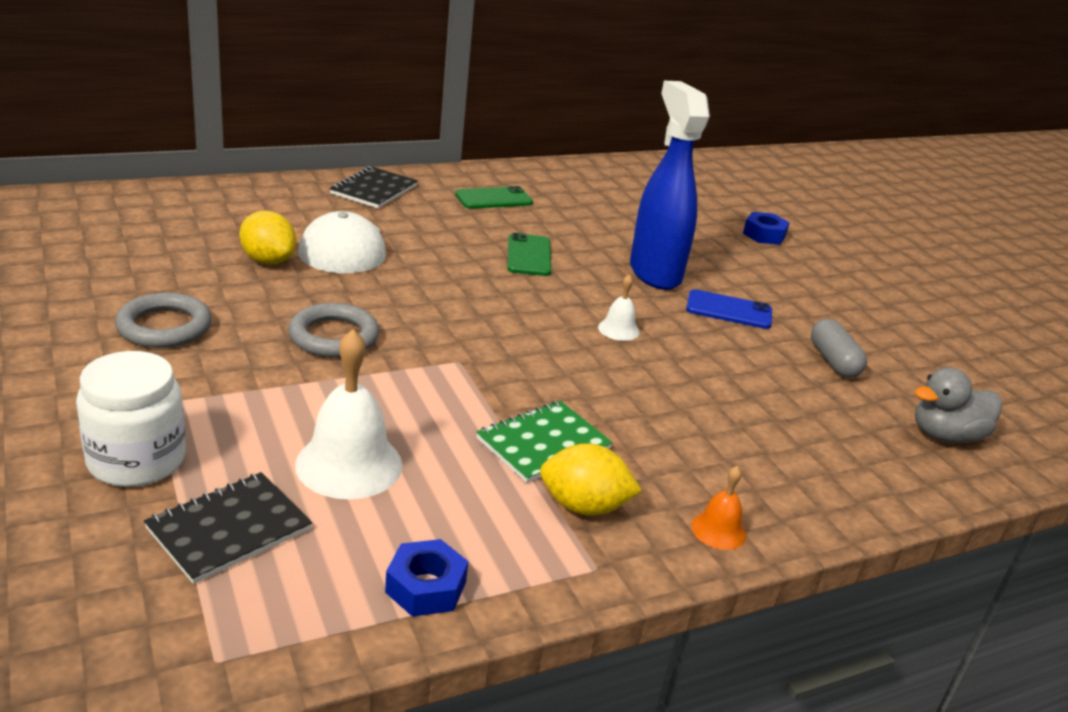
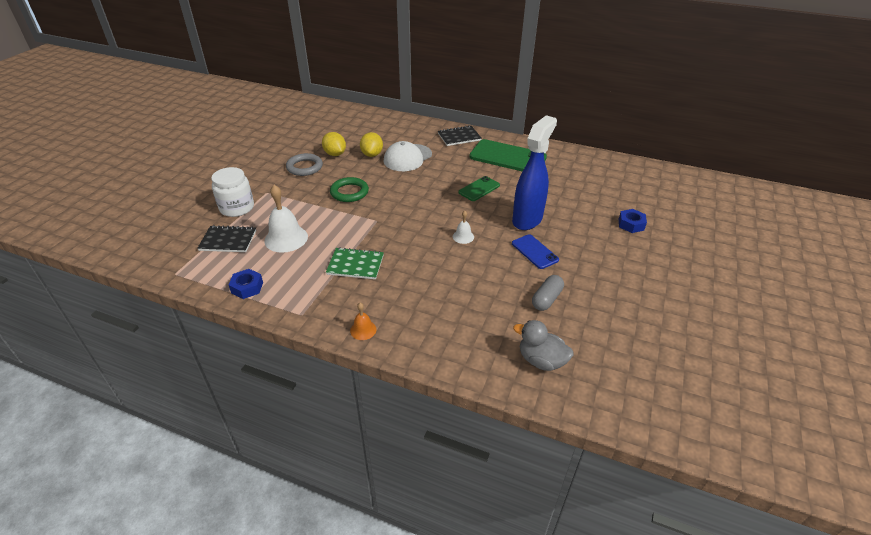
camera: 50 degrees right, 10 degrees up
grey ring [288,303,379,358] -> green ring [330,177,369,202]
green phone [455,186,533,209] -> green phone [469,139,547,172], size x1.87
yellow lemon [540,443,642,516] -> yellow lemon moved to [322,132,346,156]

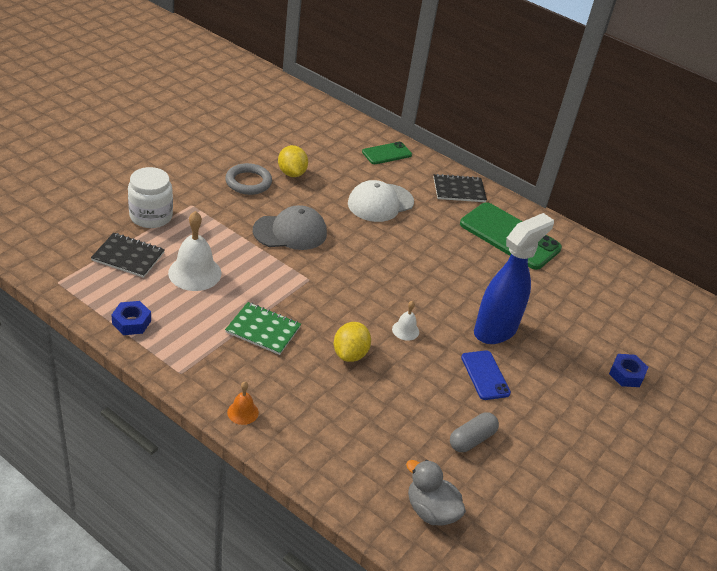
camera: 10 degrees right, 0 degrees up
green ring [330,177,369,202] -> grey cap [253,205,327,250]
yellow lemon [360,132,383,157] -> yellow lemon moved to [334,322,371,362]
green phone [458,176,500,201] -> green phone moved to [362,142,412,164]

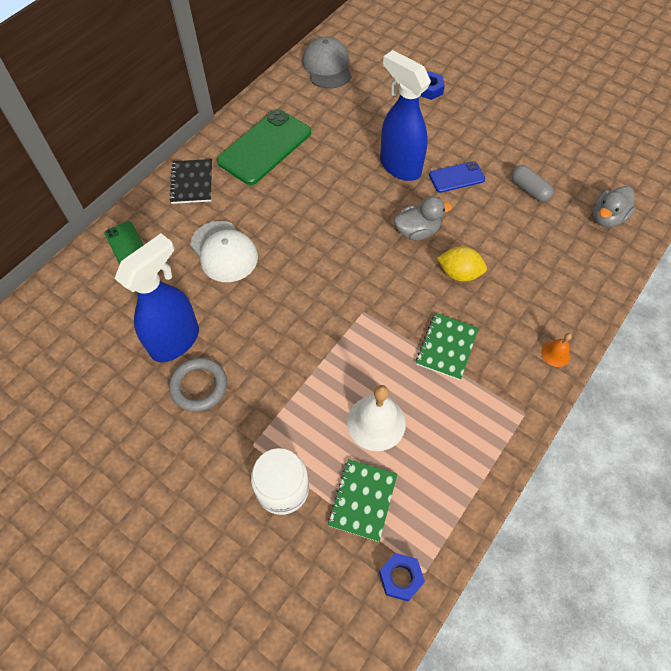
camera: 85 degrees left, 20 degrees up
black notebook [91,233,165,278] -> green notebook [328,459,398,542]
blue nut [111,301,151,335] -> blue nut moved to [379,553,425,601]
grey cap [253,205,327,250] -> grey cap moved to [302,37,352,89]
yellow lemon [278,145,308,177] -> blue spray bottle [114,234,199,362]
white bell [392,301,419,341] -> grey duck [394,196,452,241]

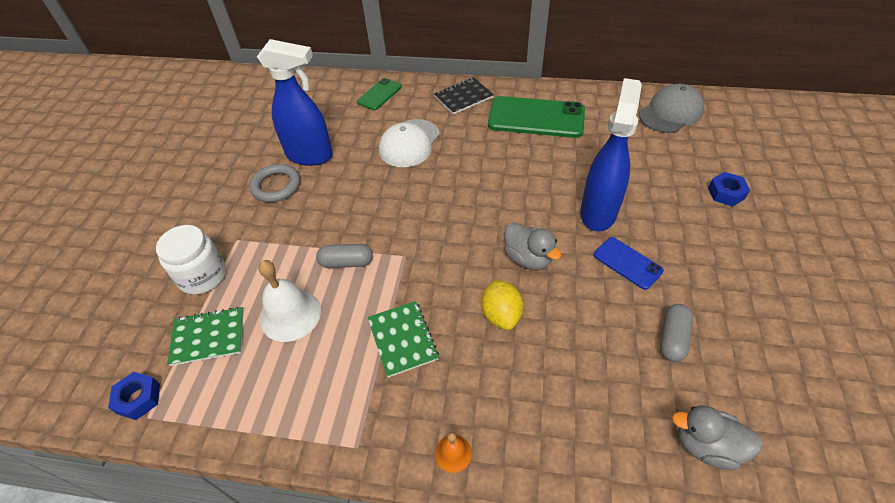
camera: 65 degrees right, 10 degrees down
green notebook [416,313,479,380] -> green notebook turned 75 degrees clockwise [368,301,439,377]
none -> grey capsule [316,244,373,268]

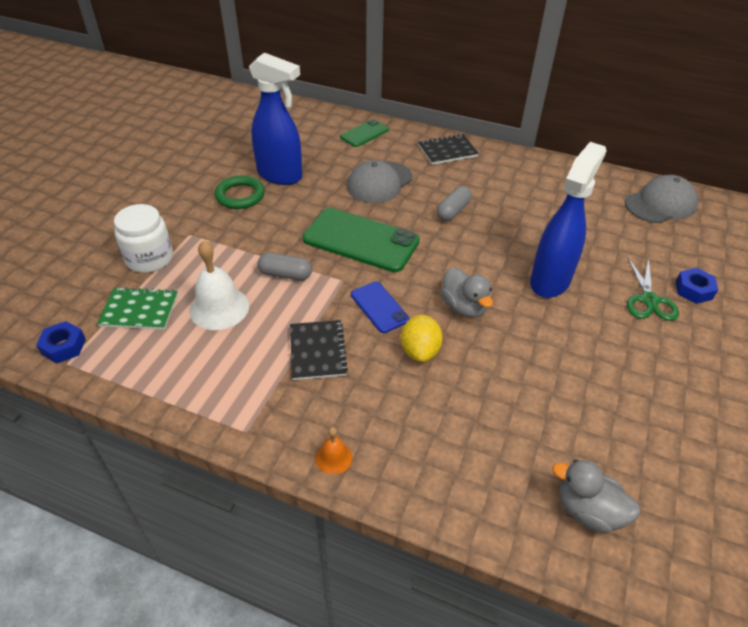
camera: 10 degrees right, 5 degrees down
grey ring [250,164,300,202] -> green ring [214,175,265,209]
green notebook [368,301,439,377] -> black notebook [290,320,348,380]
white cap [379,119,440,167] -> grey cap [347,160,413,203]
green phone [488,96,585,138] -> green phone moved to [302,208,420,272]
blue phone [594,237,664,290] -> blue phone moved to [351,281,409,333]
grey capsule [660,304,693,362] -> grey capsule moved to [437,186,472,221]
none -> green scissors [627,257,679,321]

